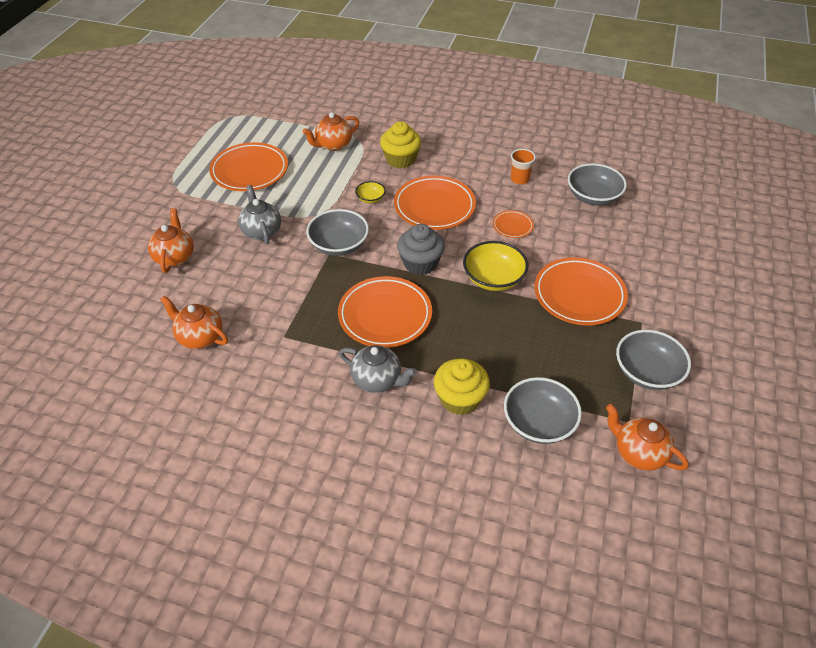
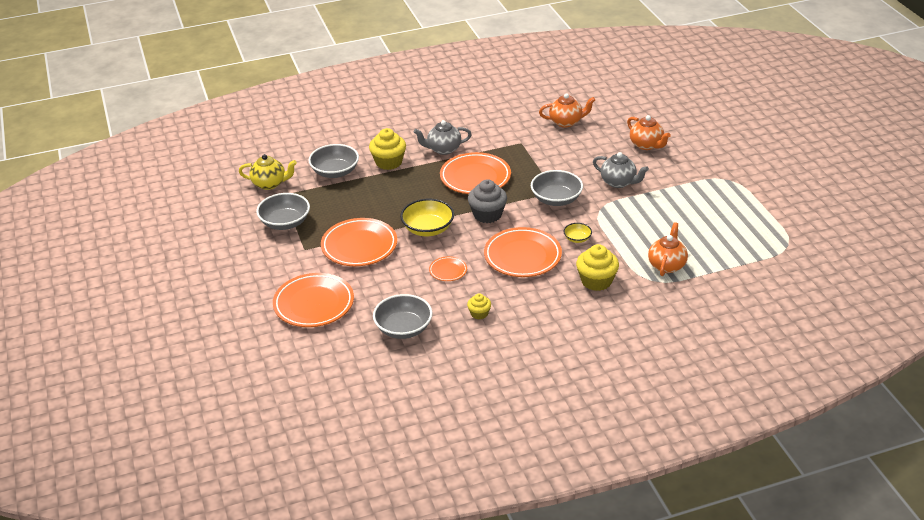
camera: 145 degrees right, 10 degrees down
orange plate [209,142,288,191] -> orange plate moved to [273,273,354,327]
orange cup [511,149,536,184] -> yellow cupcake [467,293,491,320]
orange teapot [606,404,688,471] -> yellow teapot [239,154,297,190]

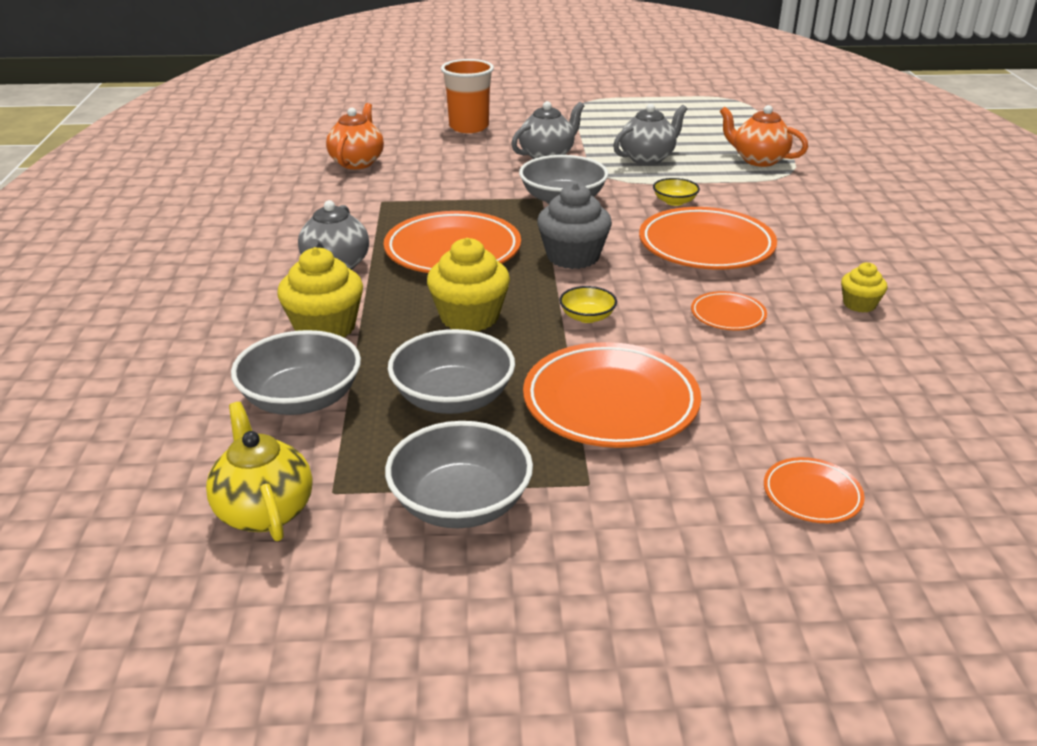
camera: 75 degrees left, 5 degrees down
yellow teapot [239,154,297,190] -> yellow teapot turned 45 degrees counterclockwise [206,402,312,541]
orange plate [273,273,354,327] -> orange plate [764,457,865,523], size x0.49
grey bowl [373,294,433,339] -> grey bowl moved to [388,329,515,414]
yellow bowl [400,199,454,236] -> yellow bowl [559,286,617,323], size x0.52
yellow cupcake [576,244,619,291] -> yellow cupcake moved to [427,238,510,331]
orange teapot [627,115,671,150] -> orange cup [441,59,494,133]
none -> grey teapot [613,104,687,165]

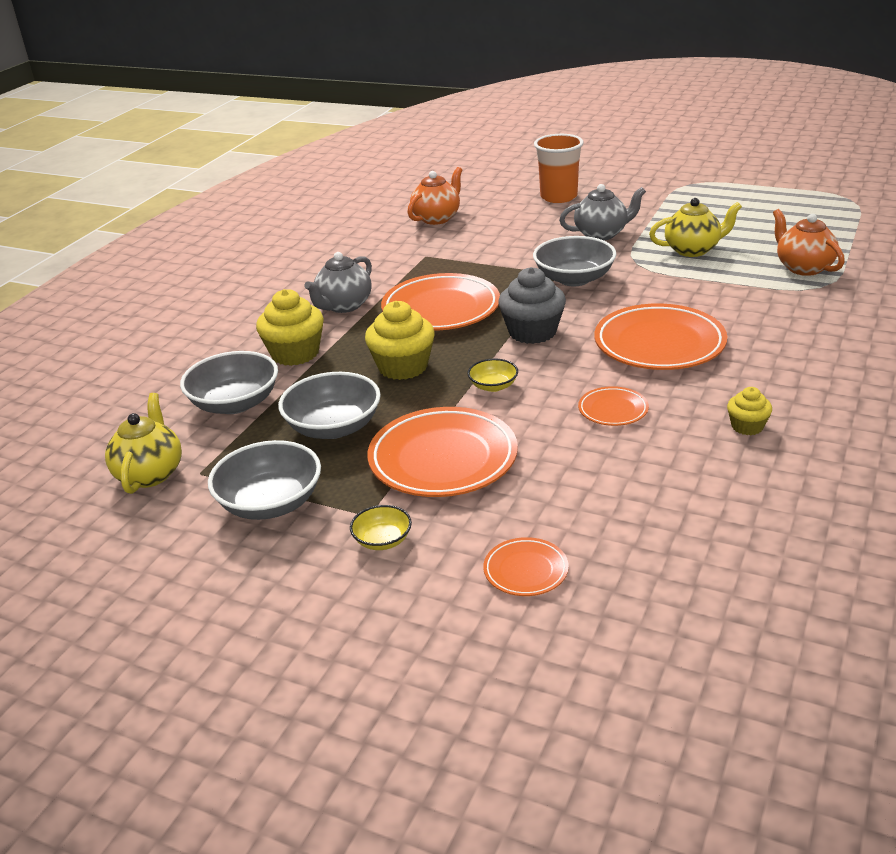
camera: 30 degrees right, 0 degrees up
grey teapot [613,104,687,165] -> yellow teapot [649,198,742,257]
yellow bowl [653,178,700,206] -> yellow bowl moved to [350,505,412,550]

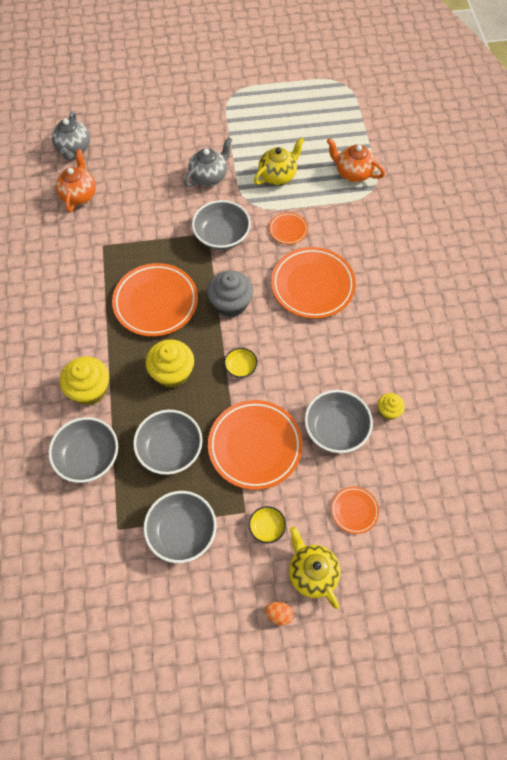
camera: 35 degrees left, 30 degrees up
yellow teapot [105,393,182,494] -> yellow teapot moved to [289,526,340,609]
grey teapot [304,252,372,313] -> grey teapot moved to [52,111,90,160]
orange cup [534,134,583,203] -> none
orange plate [578,386,649,426] -> orange plate moved to [269,212,308,244]
yellow cupcake [727,387,772,435] -> yellow cupcake moved to [378,393,405,420]
none -> orange egg [265,602,294,626]
none -> grey bowl [304,390,373,453]

